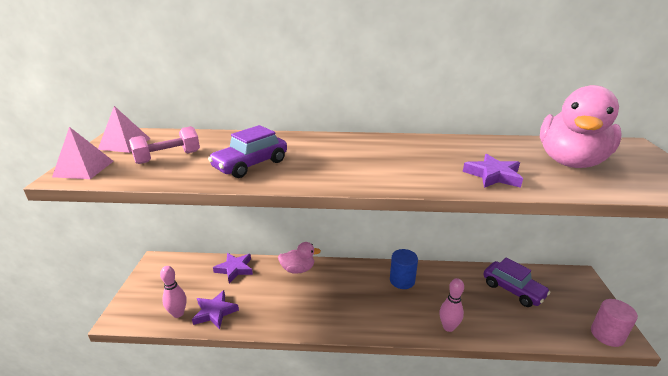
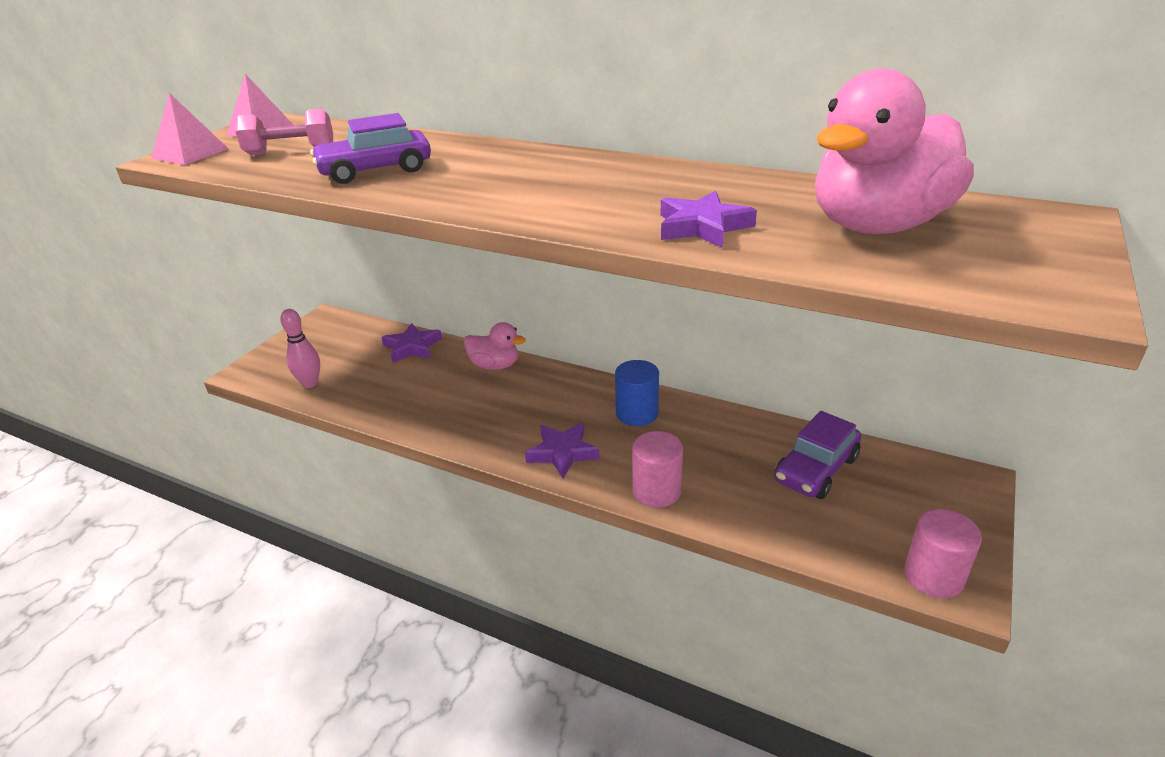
camera: 25 degrees right, 5 degrees up
purple star [192,290,239,329] -> purple star moved to [525,423,600,479]
pink bowling pin [439,278,464,332] -> pink cylinder [632,431,683,508]
purple car [483,258,551,307] -> purple car turned 60 degrees clockwise [775,411,861,499]

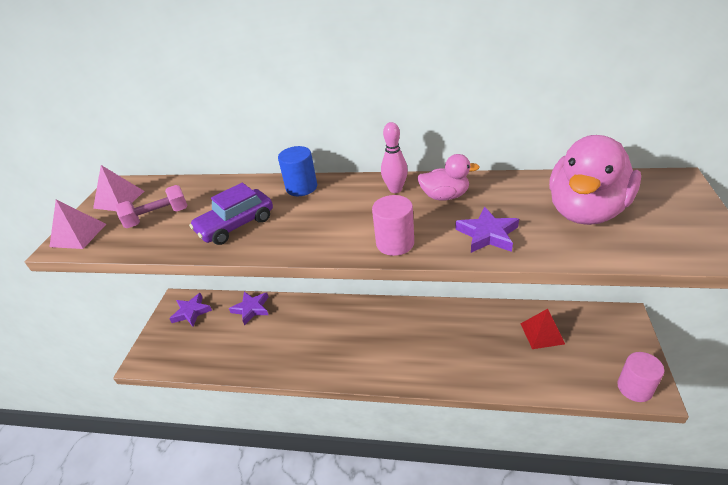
camera: 15 degrees left, 5 degrees up
pink bowling pin [280,309,320,388] -> pink bowling pin moved to [381,122,408,193]
pink duck [464,322,526,370] -> pink duck moved to [417,154,480,201]
purple star [525,423,600,479] -> purple star moved to [169,293,212,326]
blue cylinder [615,360,659,426] -> blue cylinder moved to [278,146,317,196]
pink cylinder [632,431,683,508] -> pink cylinder moved to [372,195,414,256]
purple car [775,411,861,499] -> red pyramid [521,309,565,349]

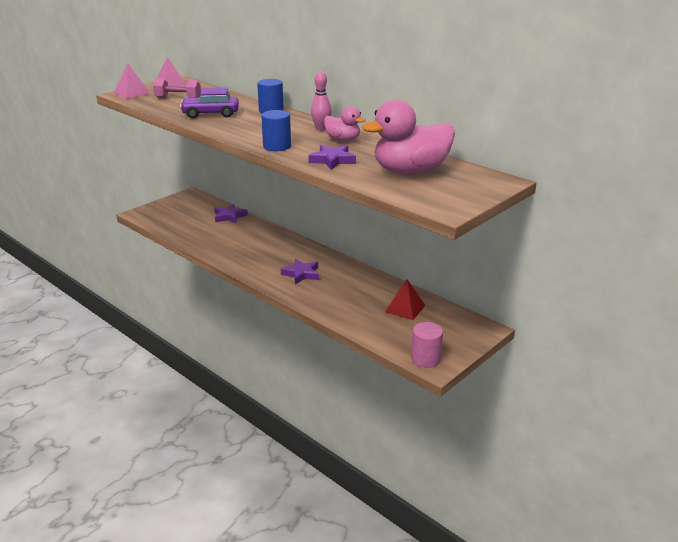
camera: 30 degrees right, 10 degrees down
purple star [169,293,212,326] -> purple star moved to [281,259,319,285]
pink cylinder [372,195,414,256] -> blue cylinder [261,110,291,151]

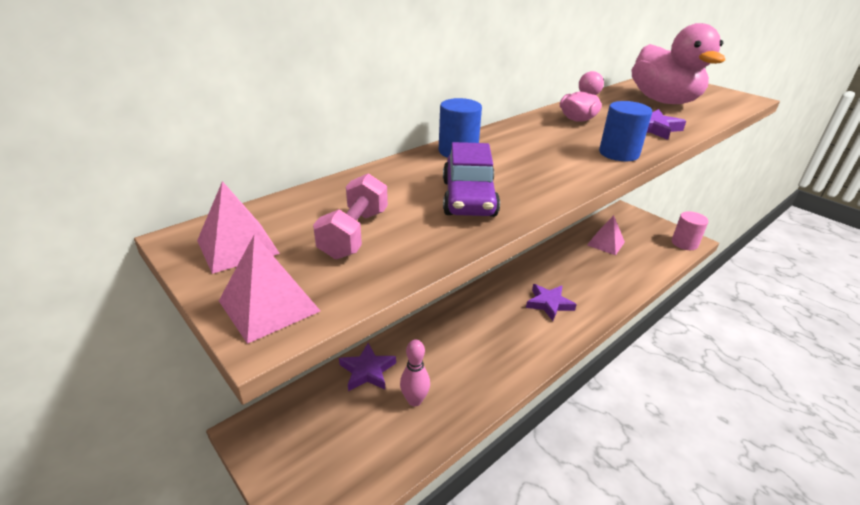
camera: 85 degrees left, 5 degrees up
pink bowling pin [311,71,332,130] -> pink bowling pin moved to [400,339,430,406]
red pyramid [385,279,426,320] -> pink pyramid [587,215,625,255]

